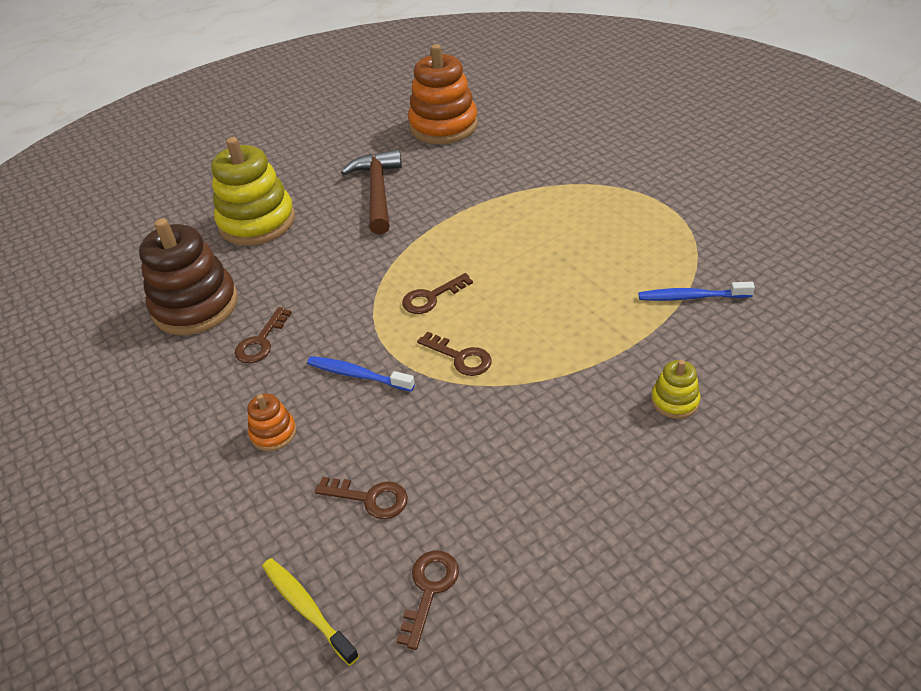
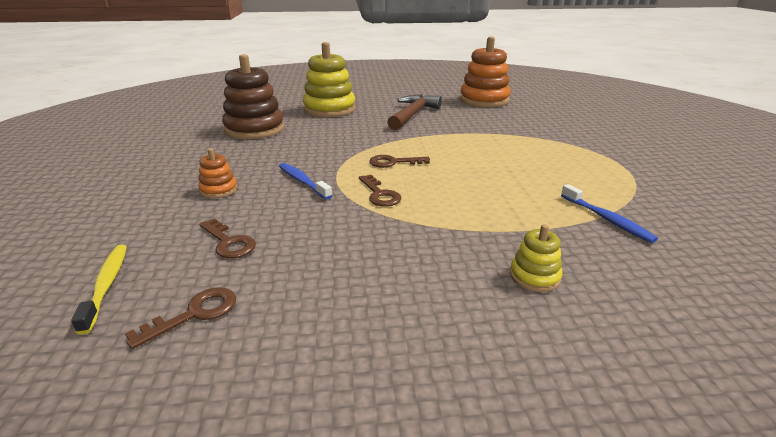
camera: 25 degrees right, 15 degrees down
brown key [235,307,292,363] -> none
blue toothbrush [639,282,755,301] -> blue toothbrush turned 150 degrees counterclockwise [561,184,658,243]

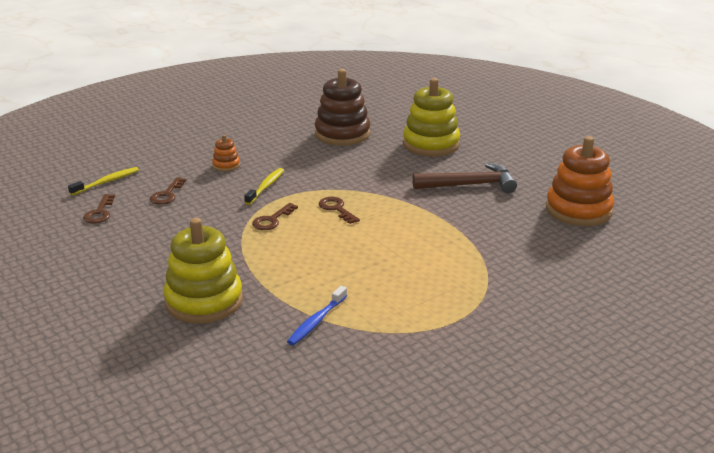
camera: 60 degrees right, 0 degrees up
brown key [125,287,236,349] -> brown key turned 75 degrees clockwise [83,194,115,224]
blue toothbrush [279,163,332,200] -> yellow toothbrush [244,168,284,205]
yellow stacking toy [510,224,563,292] -> yellow stacking toy [163,218,243,324], size x2.18

